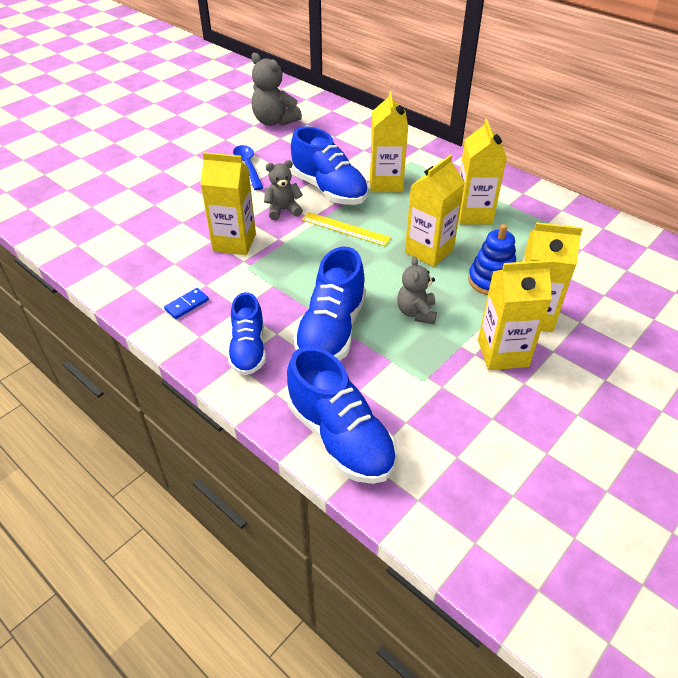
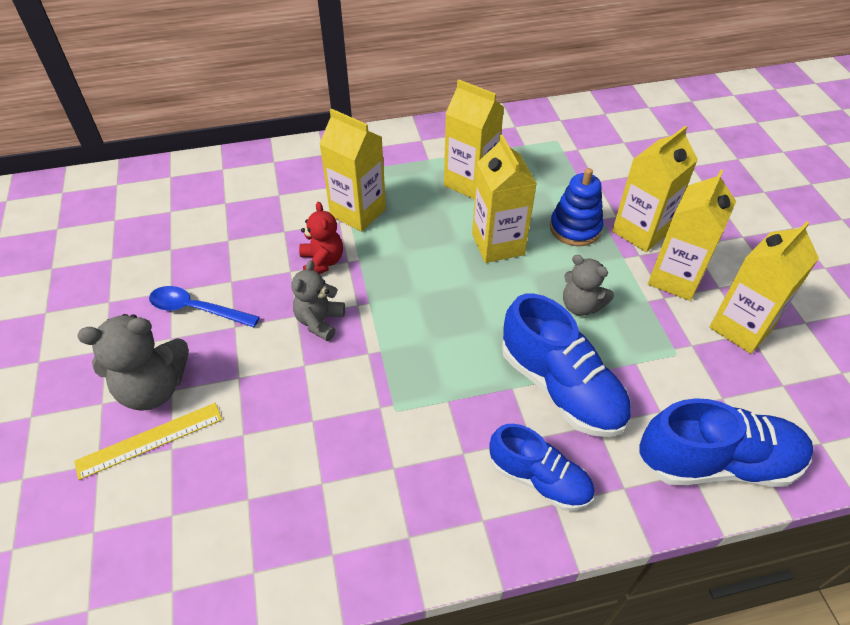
camera: 55 degrees left, 5 degrees up
blue domino [164,288,209,319] -> none
yellow carton [200,152,256,255] -> yellow carton moved to [709,221,819,354]
grey teddy bear [252,53,302,126] -> grey teddy bear moved to [77,314,189,411]
blue shoe [291,126,369,205] -> red teddy bear [299,202,343,274]
yellow ruler [302,212,391,246] -> yellow ruler moved to [74,403,222,480]

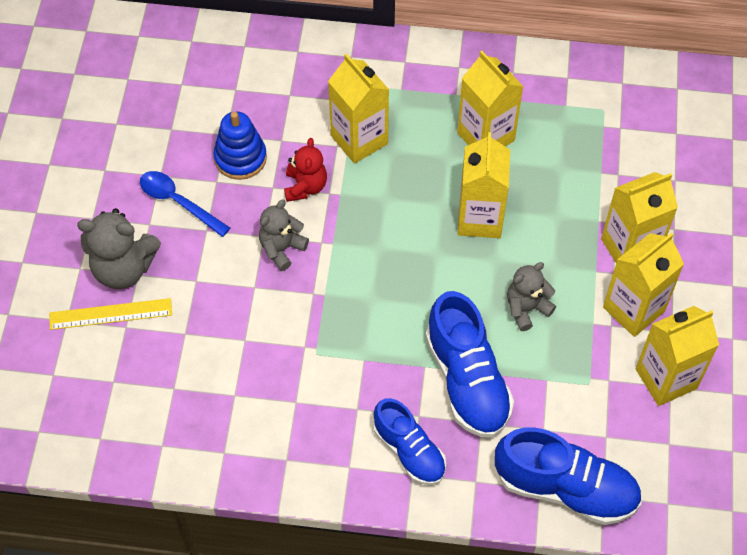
camera: 20 degrees right, 10 degrees up
blue stacking toy [550,168,603,246] -> blue stacking toy moved to [214,111,267,180]
grey teddy bear [563,255,614,316] -> grey teddy bear turned 90 degrees clockwise [507,262,556,331]

